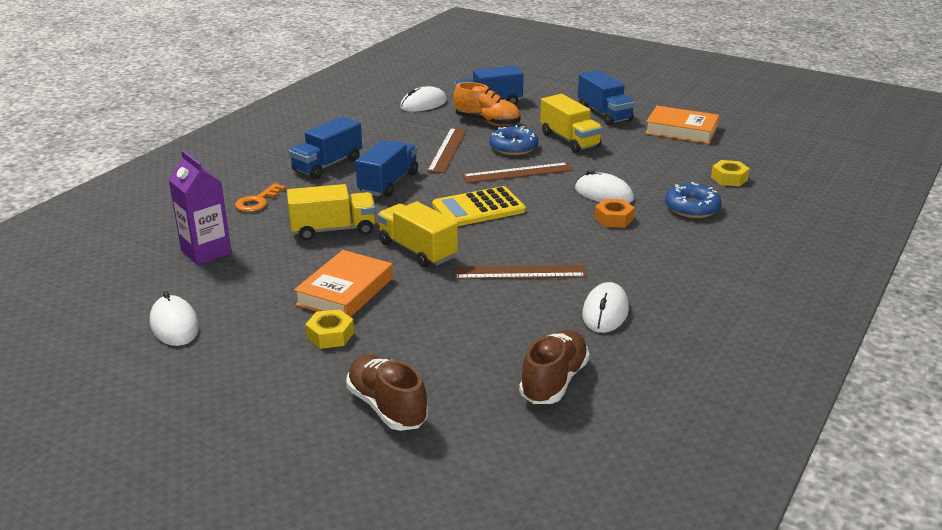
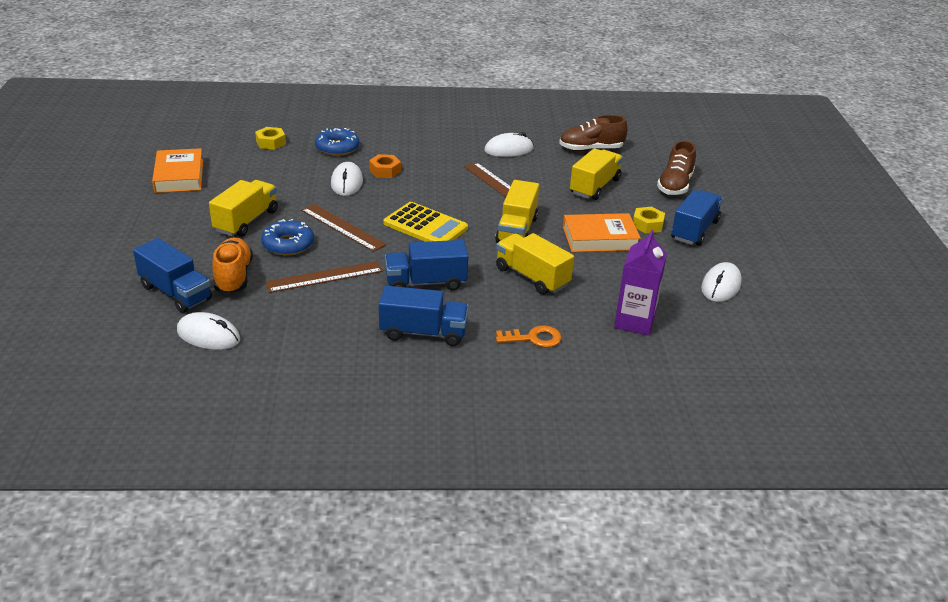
camera: 125 degrees left, 5 degrees up
blue truck [578,70,635,125] -> blue truck moved to [671,190,723,246]
none -> yellow truck [570,148,623,200]

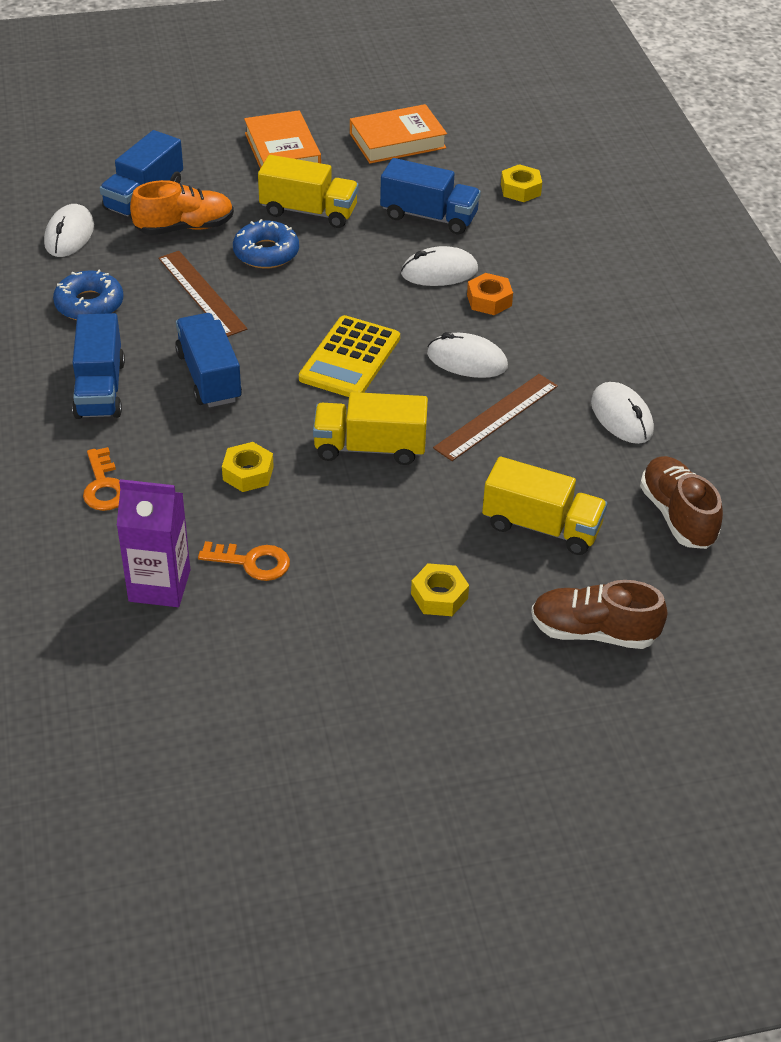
camera: 80 degrees right, 10 degrees up
brown ruler [301,204,387,252] -> none
blue donut [315,128,359,156] -> blue donut moved to [53,270,123,320]
yellow truck [496,233,574,295] -> yellow nut [222,442,274,492]
orange book [563,213,641,252] -> orange book moved to [244,110,321,168]
blue truck [671,190,723,246] -> blue truck moved to [380,158,481,234]
white mouse [701,262,742,302] -> white mouse moved to [427,332,508,378]
none -> orange key [198,541,290,581]

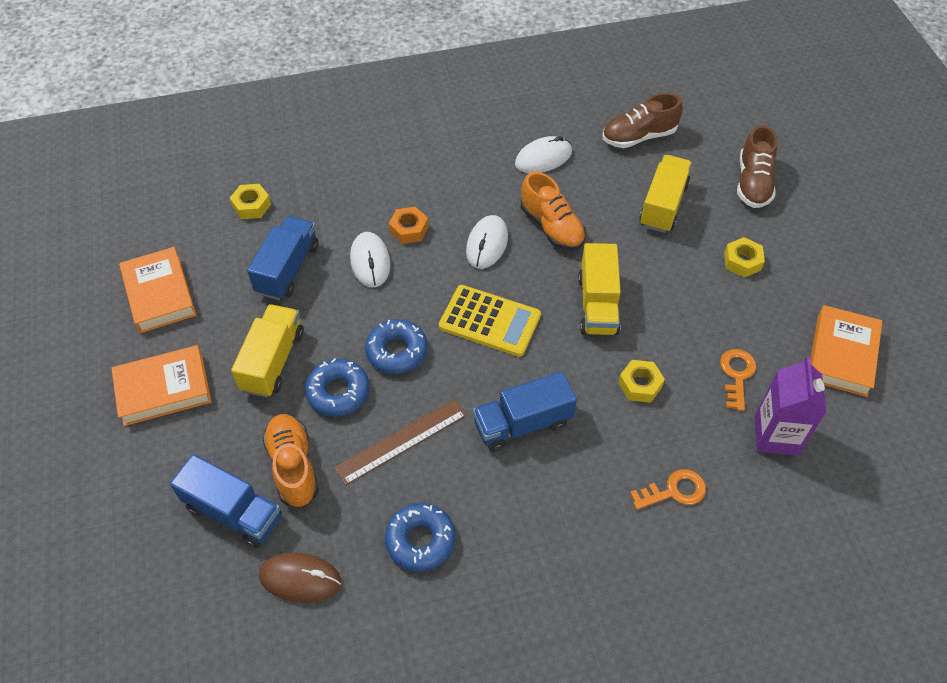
camera: 90 degrees left, 10 degrees up
white mouse [44,204,94,257] -> brown mouse [259,552,341,603]
blue truck [72,313,125,419] -> none
brown ruler [433,374,558,461] -> orange shoe [521,172,586,251]
none -> blue donut [365,319,428,374]
none -> orange book [810,305,882,397]

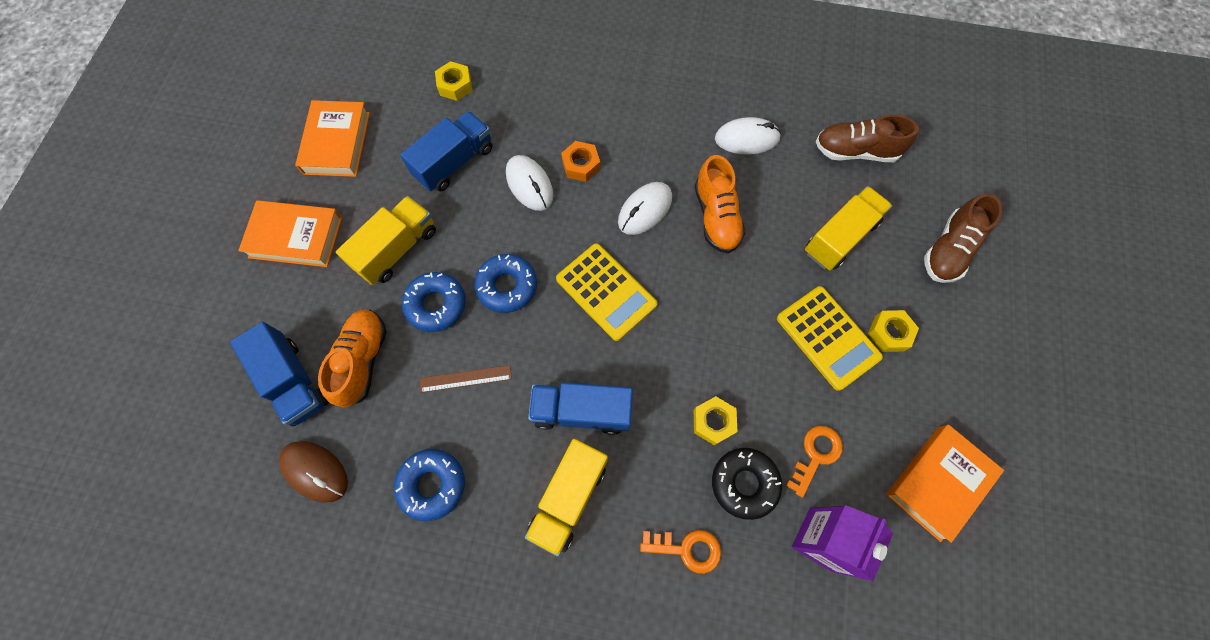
camera: 25 degrees right, 15 degrees up
brown ruler [334,399,467,485] -> brown ruler [420,365,512,393], size x0.66
white mouse [350,232,391,287] -> white mouse turned 45 degrees counterclockwise [506,155,554,211]
yellow truck [578,243,621,335] -> yellow truck moved to [525,439,608,557]
none -> black donut [712,448,782,520]
none -> yellow calculator [777,286,883,391]

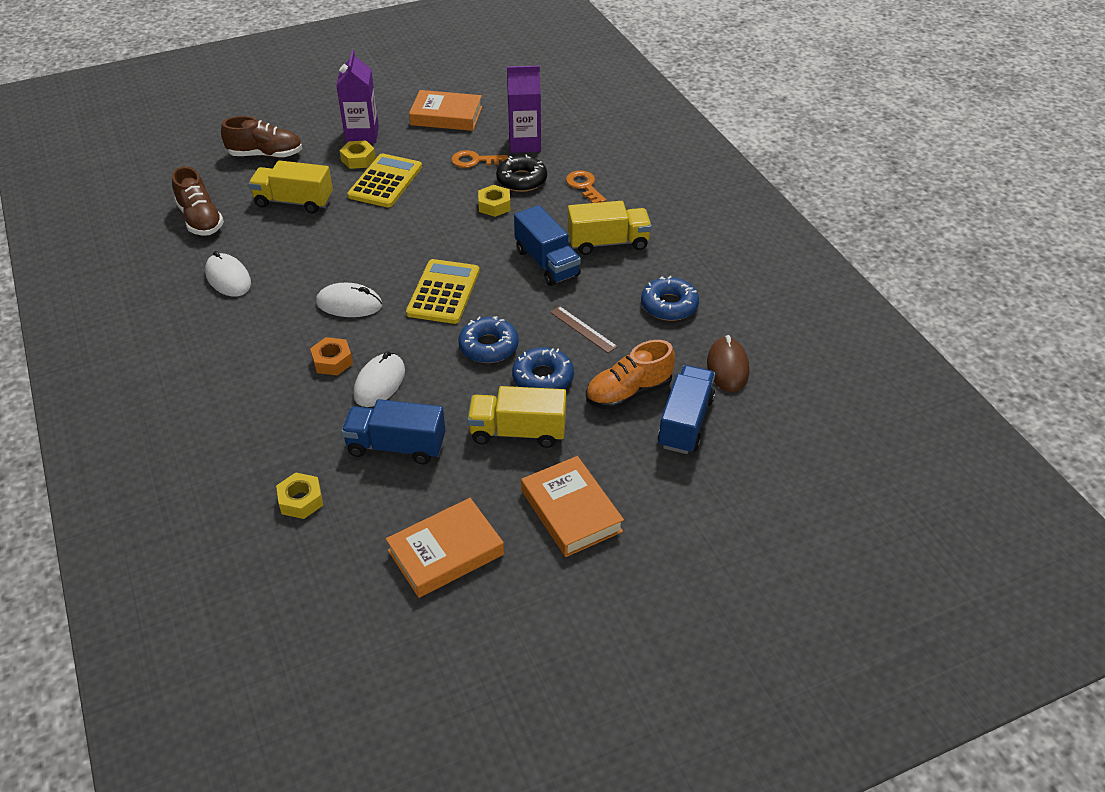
camera: 125 degrees left, 25 degrees down
orange shoe [694,155,746,253] -> none
none -> purple carton [336,50,379,143]

